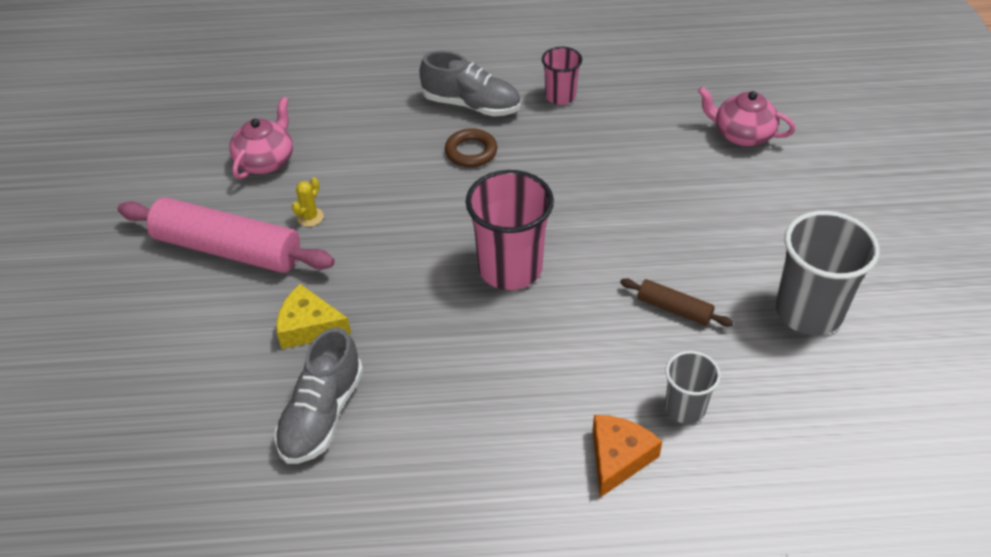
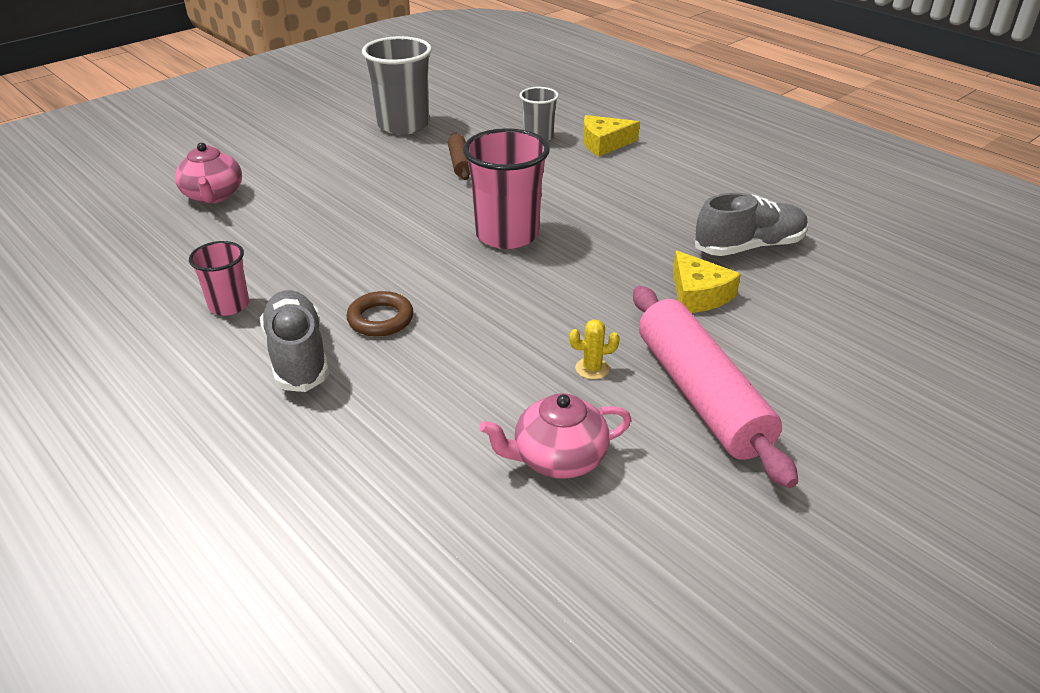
camera: 130 degrees left, 10 degrees down
orange cheese [593,415,662,498] -> yellow cheese [583,115,640,157]

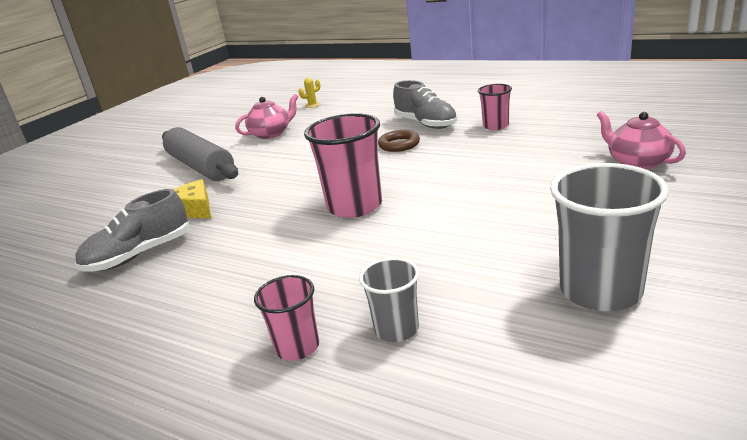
camera: 165 degrees right, 10 degrees down
brown rolling pin [448,132,470,180] -> none
yellow cactus [569,319,620,379] -> yellow cactus moved to [298,78,321,108]
yellow cheese [583,115,640,157] -> pink cup [254,275,319,361]
pink rolling pin [633,286,798,488] -> grey rolling pin [162,127,238,181]

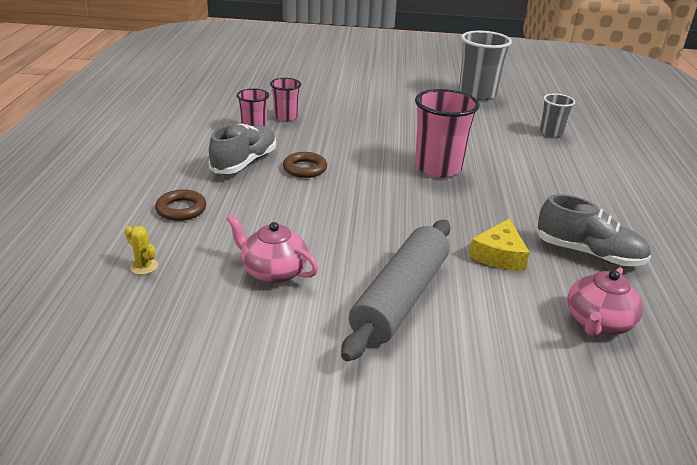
camera: 120 degrees left, 5 degrees up
pink cup [254,275,319,361] -> pink cup moved to [270,78,301,121]
pink teapot [597,111,686,169] -> pink teapot moved to [567,267,643,336]
none -> brown ring [155,189,206,221]

